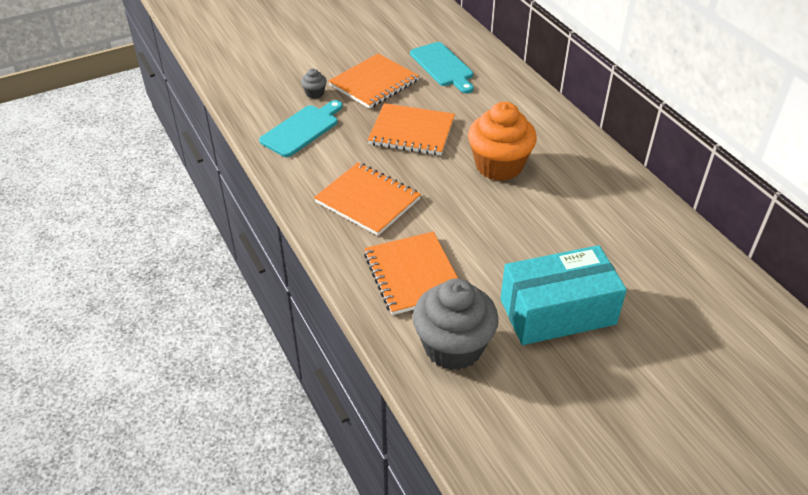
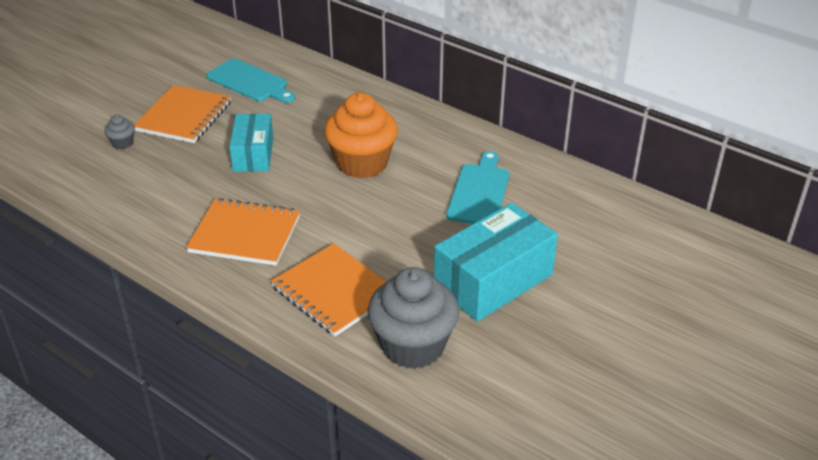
camera: 25 degrees left, 5 degrees down
turquoise cutting board [259,100,343,157] -> turquoise cutting board moved to [446,151,509,224]
orange notebook [368,103,455,155] -> turquoise box [229,113,273,172]

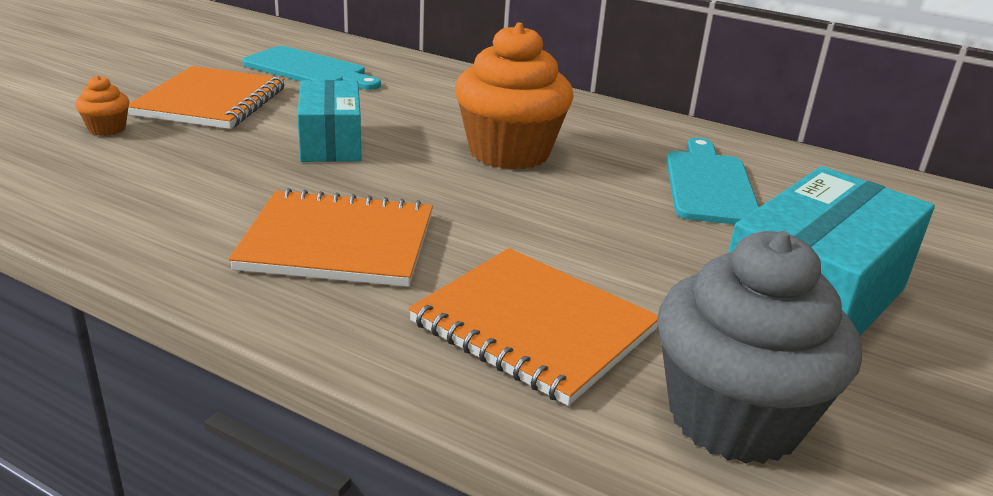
camera: 10 degrees left, 10 degrees down
grey cupcake [104,115,135,149] -> orange cupcake [75,75,129,136]

